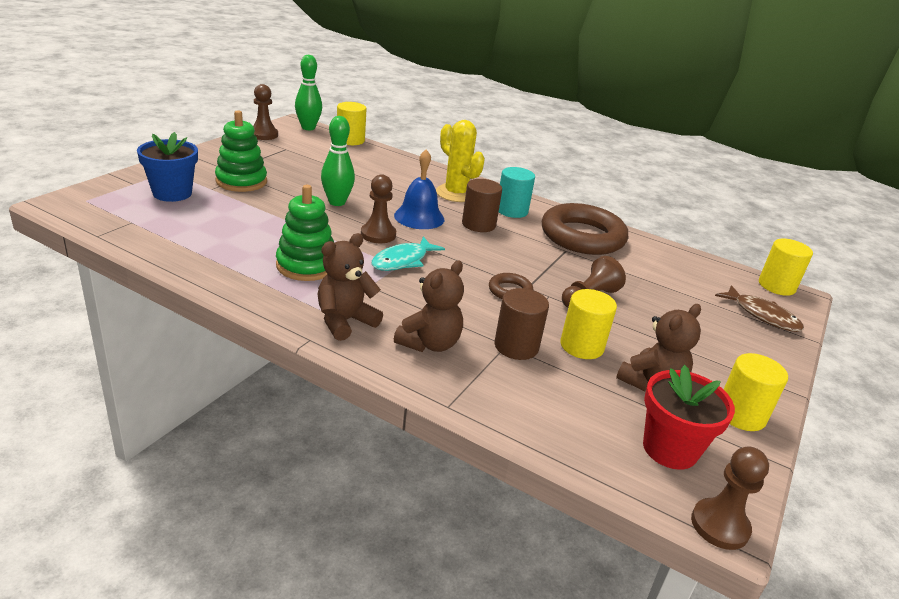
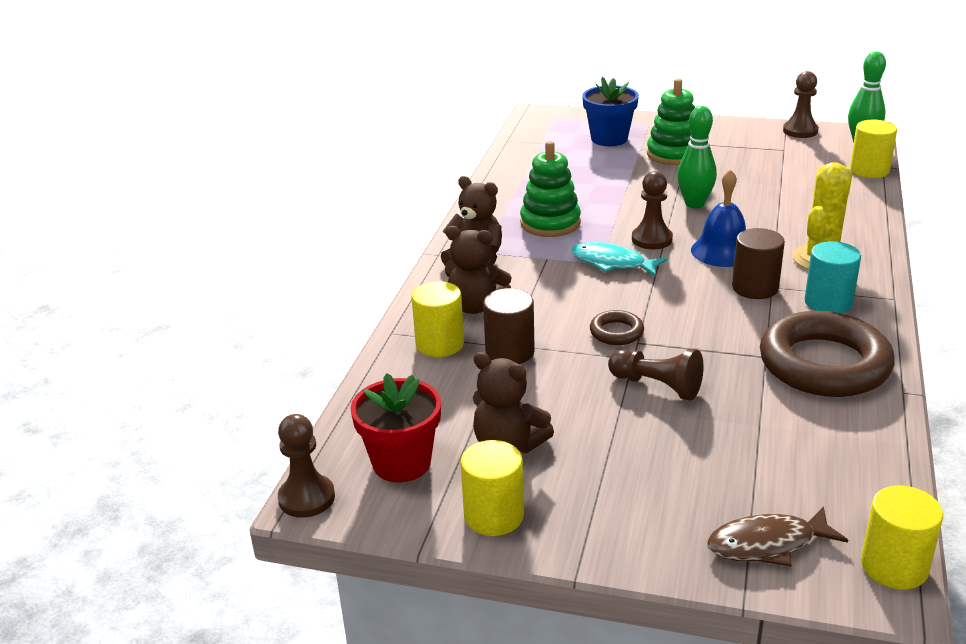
camera: 80 degrees right, 0 degrees up
yellow cylinder [560,289,617,359] -> yellow cylinder moved to [411,281,464,357]
brown fish [715,285,804,332] -> brown fish turned 45 degrees clockwise [707,506,848,567]

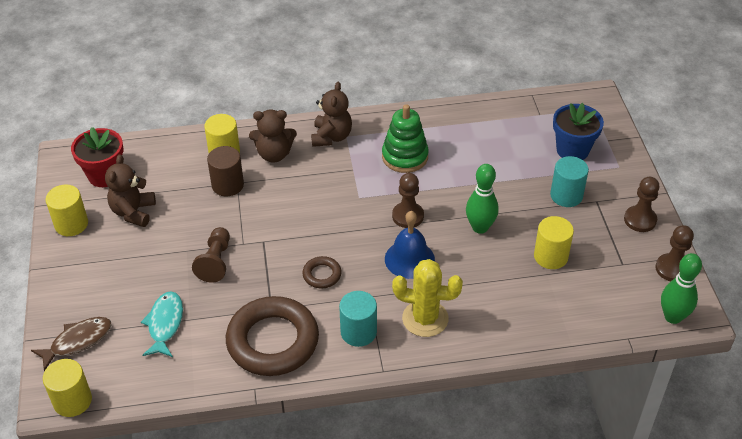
camera: 65 degrees right, 15 degrees up
brown pawn [278,414,335,518] -> brown pawn moved to [624,177,659,232]
brown teddy bear [445,226,512,314] -> brown teddy bear turned 90 degrees counterclockwise [249,109,297,162]
turquoise fish [571,242,667,277] -> turquoise fish moved to [141,291,183,357]
brown ring [590,310,644,345] -> brown ring moved to [302,256,342,288]
green stacking toy [647,78,695,165] -> turquoise cylinder [550,156,589,207]
brown fish [707,506,848,567] -> brown fish turned 90 degrees clockwise [31,317,112,371]
brown cylinder [732,228,785,299] -> none
yellow cylinder [850,120,897,178] -> yellow cylinder moved to [534,216,574,269]

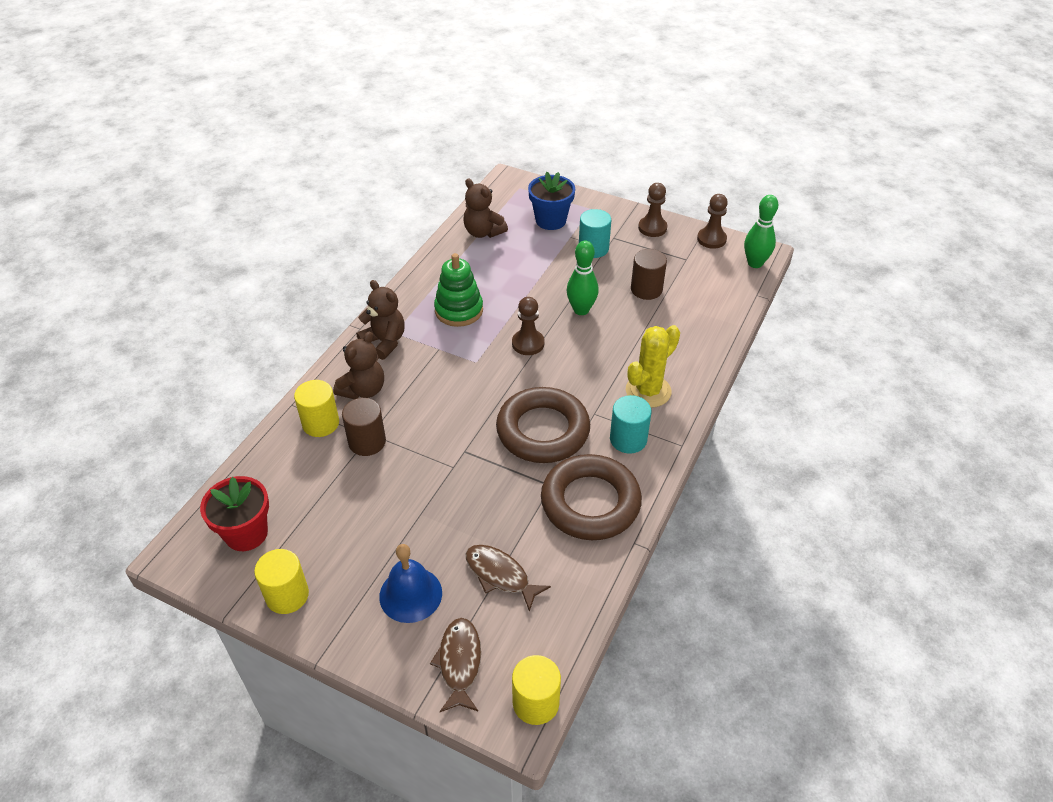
camera: 55 degrees left, 0 degrees up
brown teddy bear [105,154,156,227] -> brown teddy bear moved to [464,179,508,238]
turquoise fish [141,291,183,357] -> brown fish [465,545,551,611]
brown pawn [192,227,230,283] -> none
brown ring [302,256,342,288] -> brown ring [496,387,590,463], size x2.25
blue bell [385,211,435,279] -> blue bell moved to [379,544,442,623]
yellow cylinder [534,216,574,269] -> brown cylinder [631,249,667,300]

